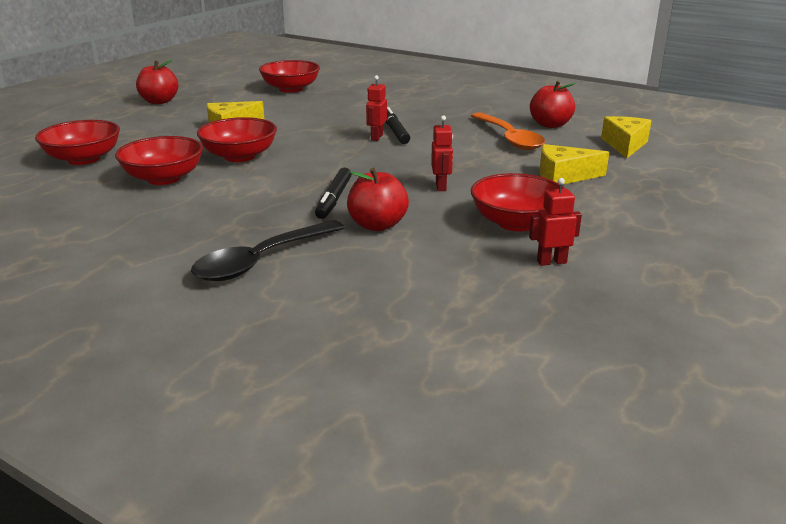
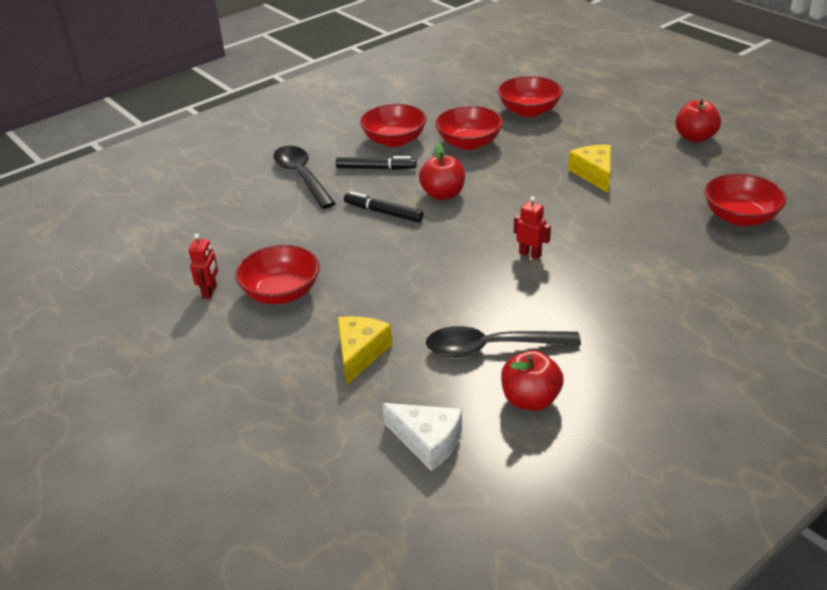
camera: 110 degrees right, 10 degrees up
red bowl [197,117,277,162] -> red bowl moved to [360,104,427,147]
red apple [347,168,409,231] -> red apple moved to [419,143,465,200]
black marker [386,107,410,144] -> black marker moved to [336,156,417,170]
red robot [431,115,453,191] -> none
orange spoon [471,112,545,150] -> black spoon [426,326,581,357]
yellow cheese [601,116,652,158] -> white cheese [382,403,462,471]

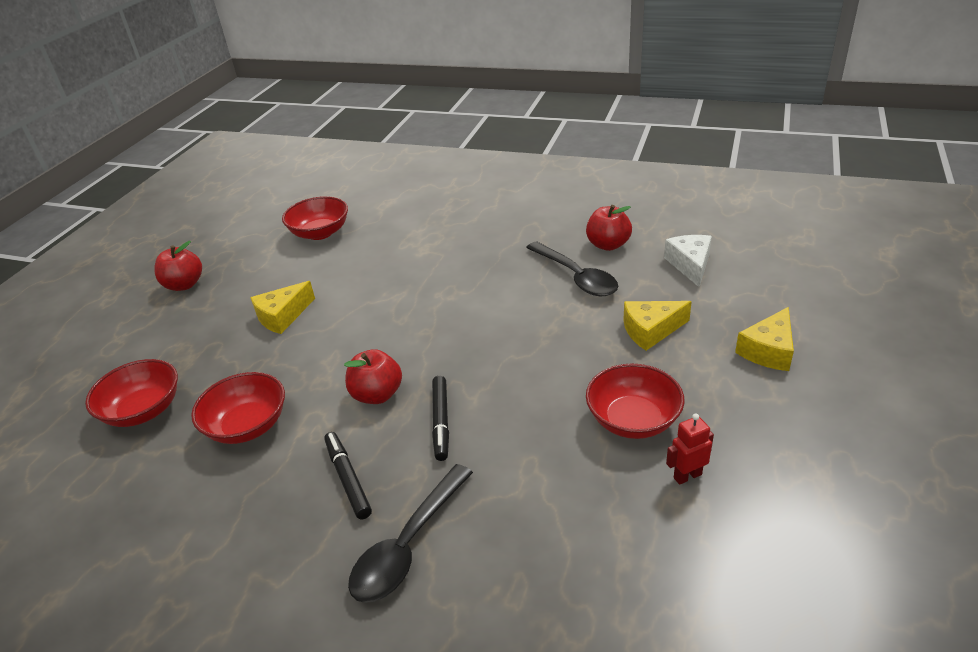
camera: 120 degrees left, 0 degrees up
red bowl [360,104,427,147] -> none
red robot [514,196,551,260] -> none
none -> yellow cheese [735,307,794,371]

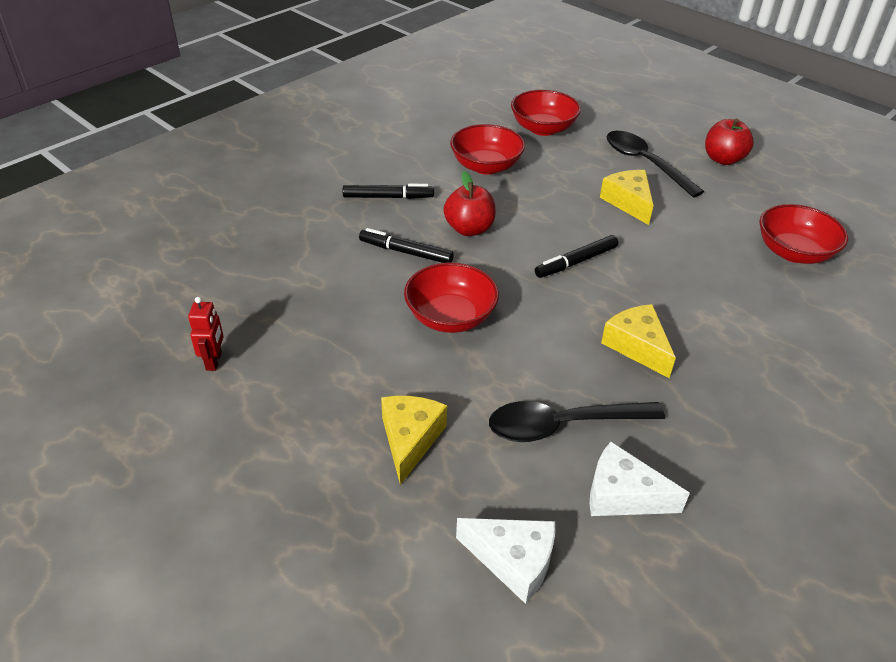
camera: 110 degrees right, 5 degrees up
black spoon [348,464,473,603] -> black spoon moved to [606,131,704,198]
red apple [586,205,632,251] -> white cheese [590,442,690,516]
red bowl [586,364,685,439] -> red bowl moved to [404,262,499,333]
yellow cheese [735,307,794,371] -> yellow cheese moved to [601,304,676,378]
none -> black marker [535,235,618,278]

